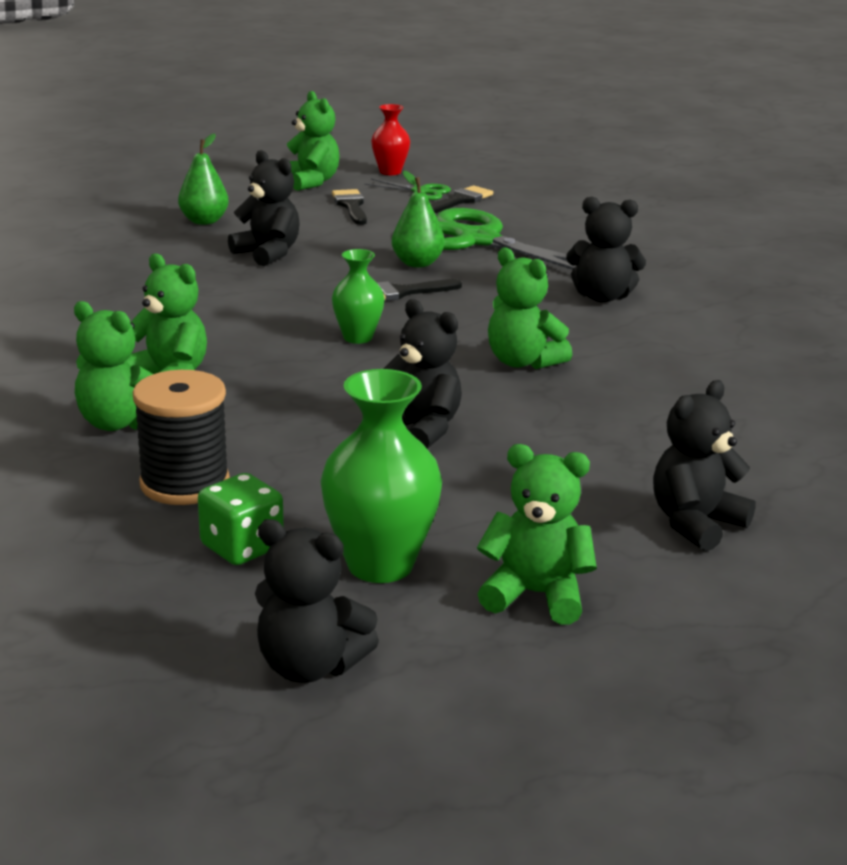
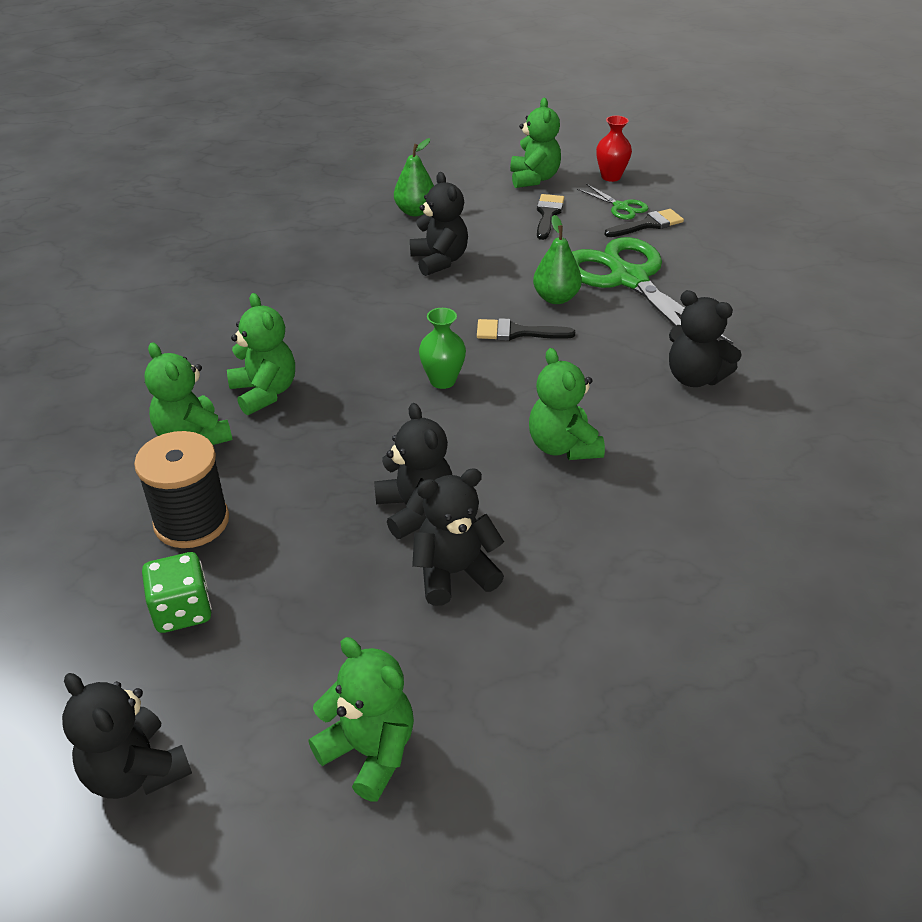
camera: 25 degrees right, 15 degrees up
green vase [320,369,442,583] -> none
black teddy bear [653,380,756,551] -> black teddy bear moved to [412,468,504,606]

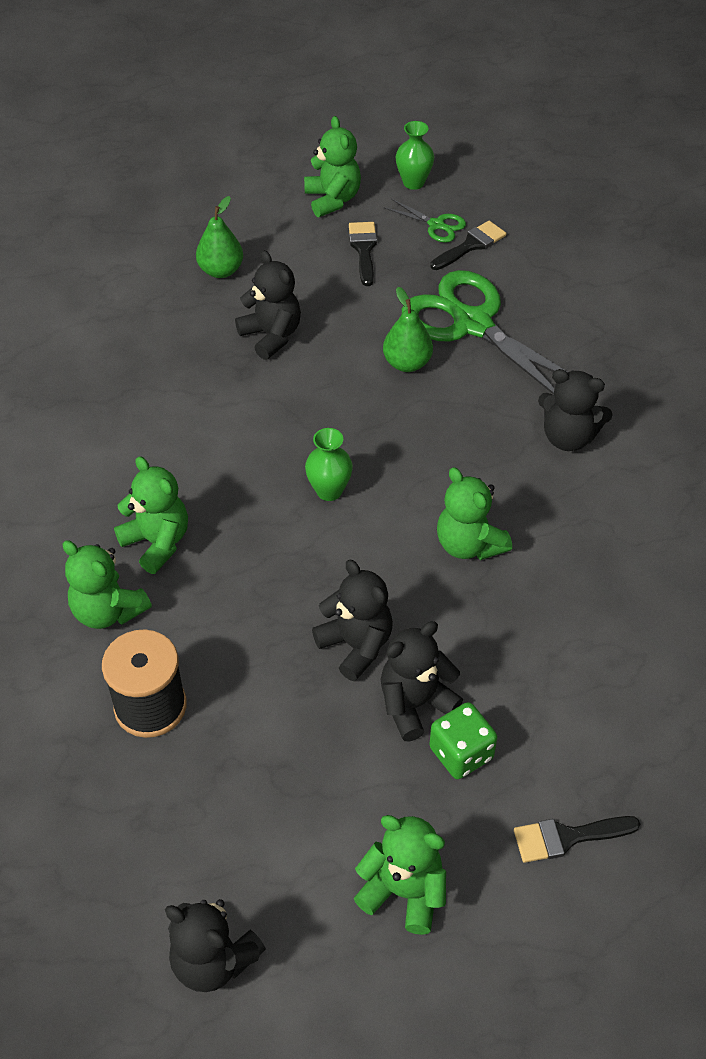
camera: 15 degrees left, 10 degrees up
green dice [142,552,212,633] -> green dice moved to [429,702,497,779]
black brush [477,318,575,341] -> black brush moved to [514,816,640,863]
red vase [596,116,632,182] -> green vase [396,121,434,190]

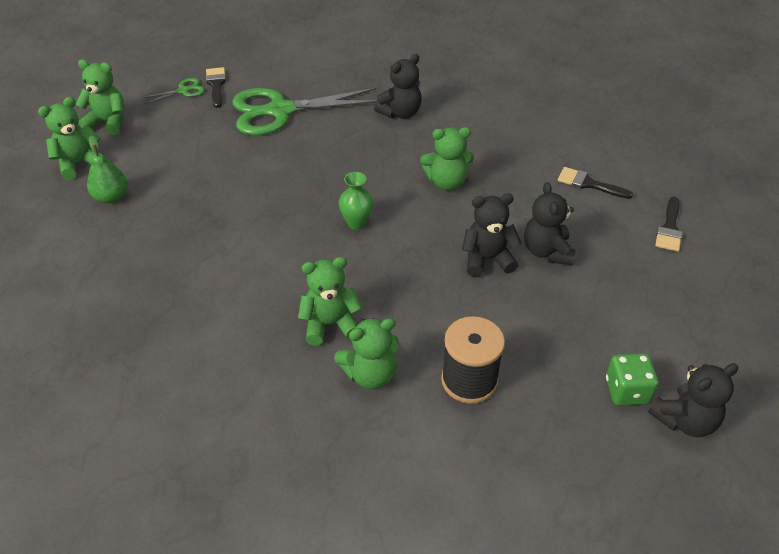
camera: 60 degrees left, 5 degrees down
black teddy bear [235,250,301,360] -> none
black brush [349,222,377,286] -> black brush moved to [558,167,633,199]
green teddy bear [354,815,446,935] -> green teddy bear moved to [38,97,101,180]
green pear [383,287,433,372] -> none
green vase [396,121,434,190] -> none
green dice [429,702,497,779] -> green dice moved to [606,353,658,405]

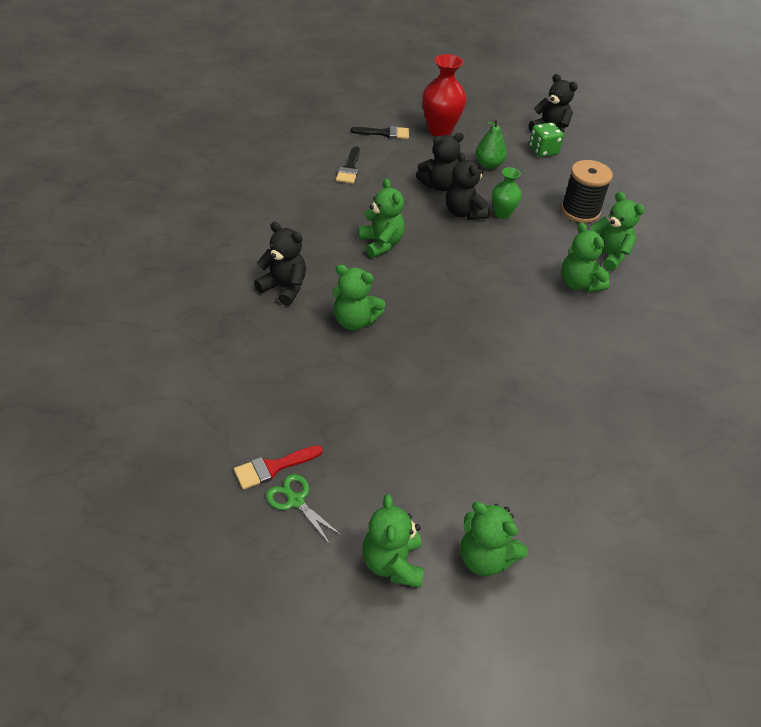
camera: 110 degrees left, 0 degrees up
green pear [87,135,128,204] -> green pear moved to [475,118,507,169]
black brush [206,67,226,108] -> red brush [234,445,323,490]
green scissors [232,88,377,135] -> none
green vase [339,172,374,230] -> green vase moved to [492,167,521,219]
none -> green teddy bear [333,264,385,330]
none -> red vase [422,54,466,136]

